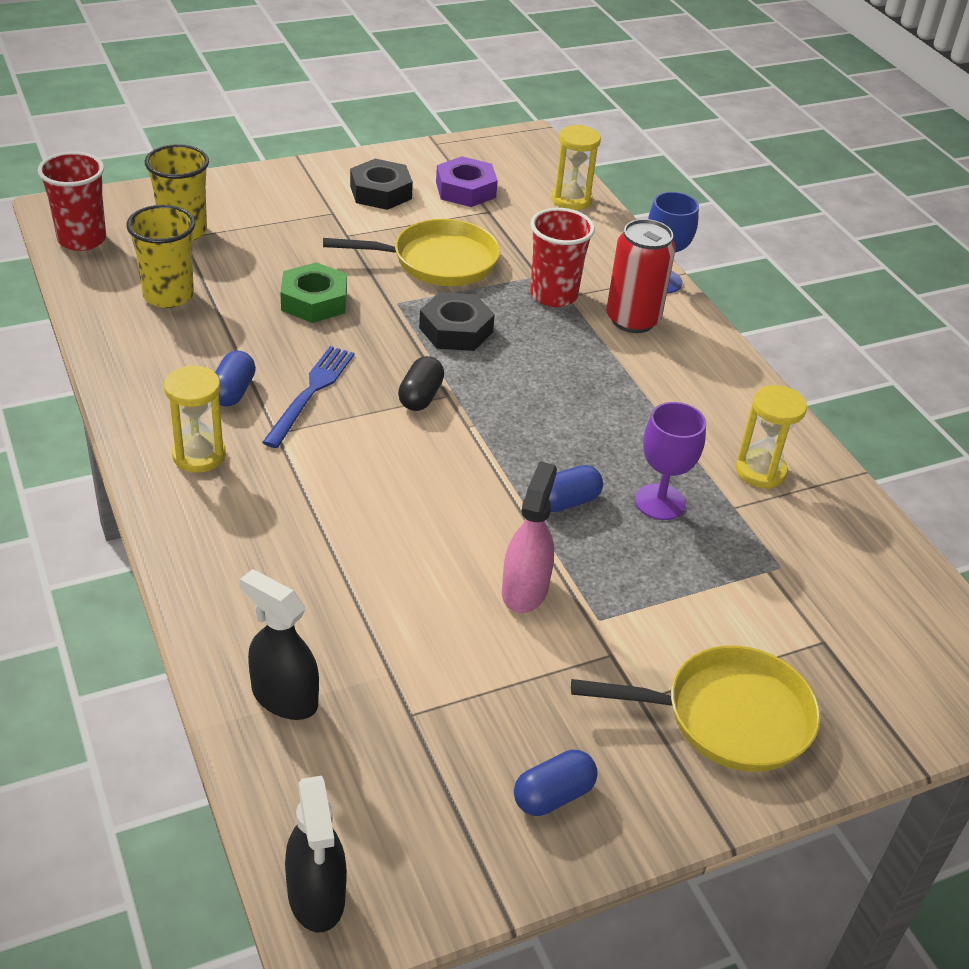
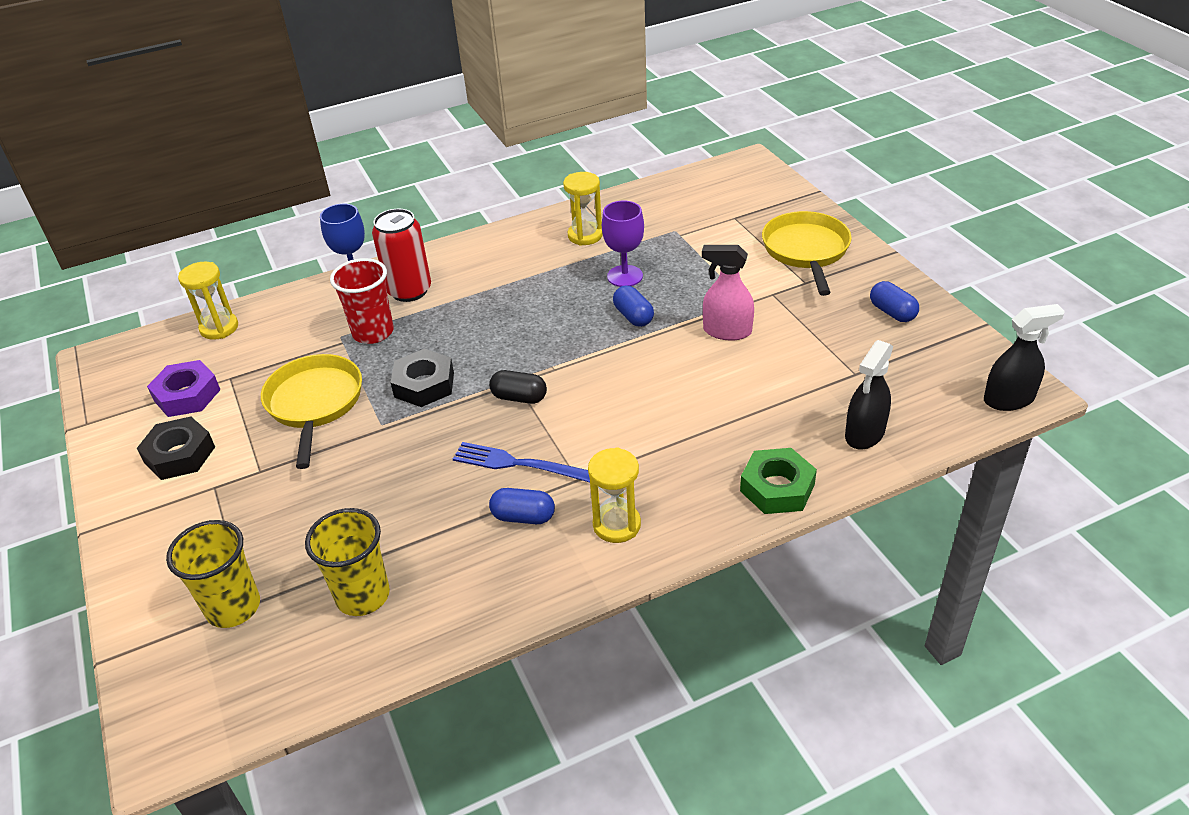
camera: 85 degrees left, 0 degrees up
red cup [38,151,106,251] -> none
green nut [280,262,347,323] -> green nut moved to [740,448,817,514]

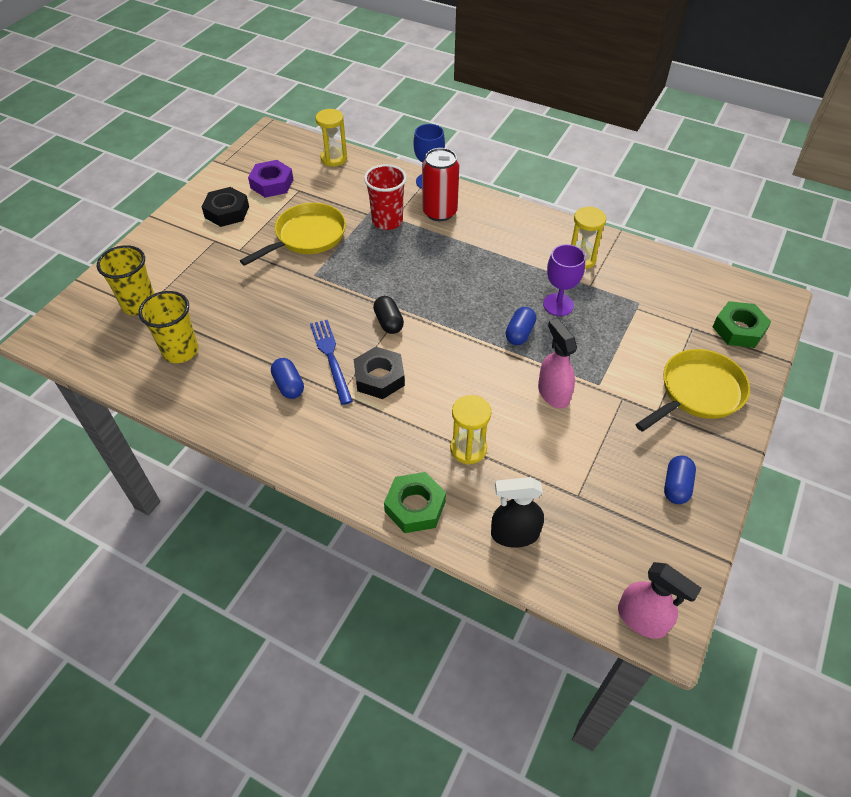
camera: 50 degrees right, 10 degrees up
black nut [390,349,454,407] -> black nut moved to [354,347,405,399]
yellow hourglass [588,447,641,543] -> yellow hourglass moved to [450,395,491,465]
black spray bottle [984,304,1065,411] -> pink spray bottle [618,562,702,639]
none -> green nut [713,301,771,348]

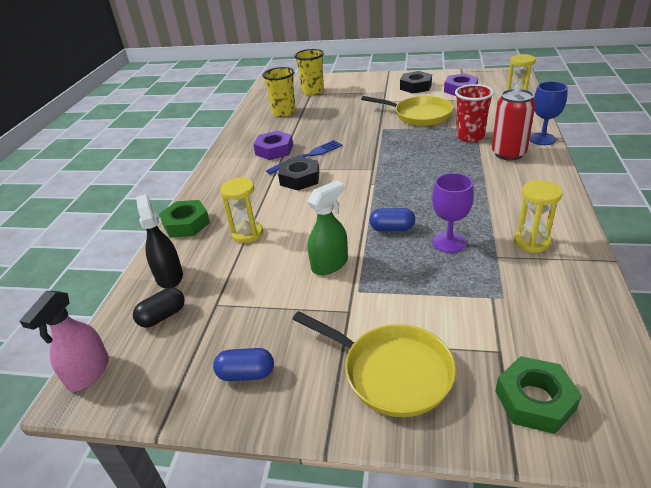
camera: 75 degrees right, 15 degrees down
blue capsule [271,358,304,399] -> purple nut [253,131,293,160]
black capsule [373,296,404,334] -> black capsule moved to [133,287,185,328]
pink spray bottle [538,319,577,409] -> green spray bottle [308,180,348,275]

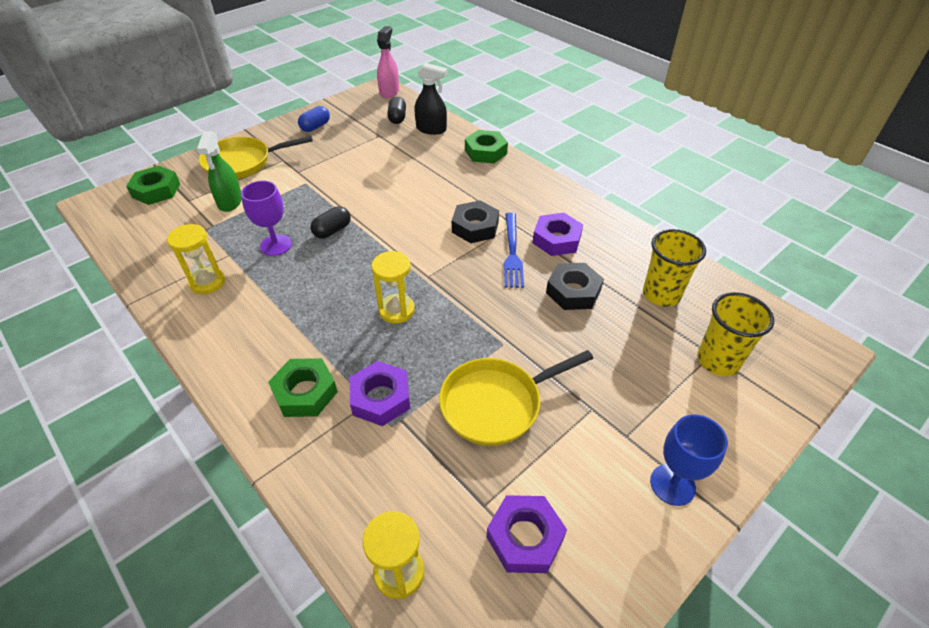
camera: 125 degrees right, 10 degrees up
pink spray bottle [19,291,109,392] -> pink spray bottle turned 45 degrees clockwise [377,26,399,98]
yellow hourglass [220,177,263,243] -> yellow hourglass moved to [371,251,415,323]
green spray bottle [308,180,348,275] -> green spray bottle moved to [197,131,242,212]
blue capsule [369,208,415,232] -> black capsule [310,206,351,239]
black nut [400,71,432,93] -> black nut moved to [546,263,604,310]
red cup [455,84,494,142] -> purple nut [350,361,410,426]
red can [492,89,535,160] -> green nut [268,358,338,417]
blue goblet [529,81,568,145] -> blue goblet moved to [650,414,728,506]

